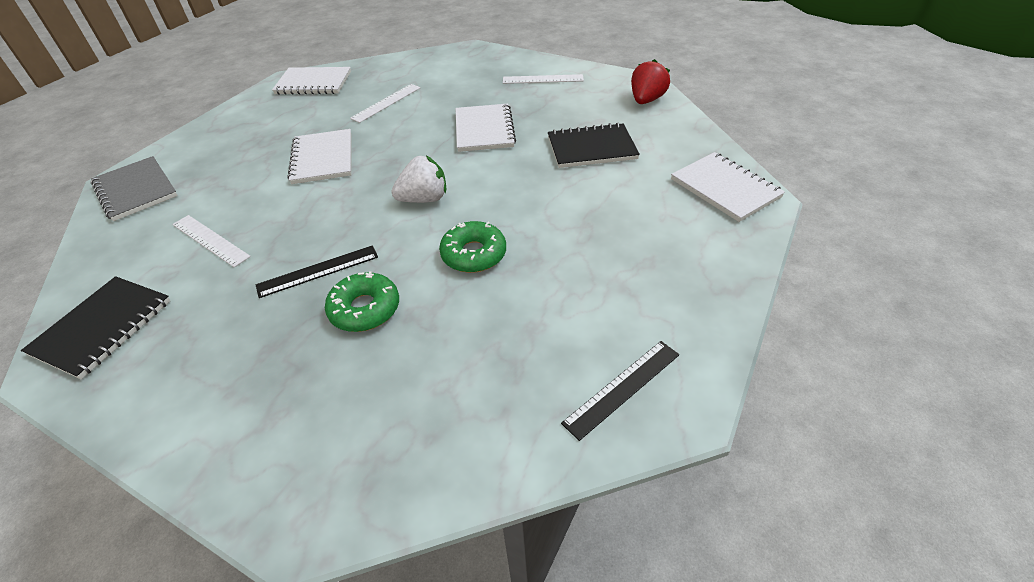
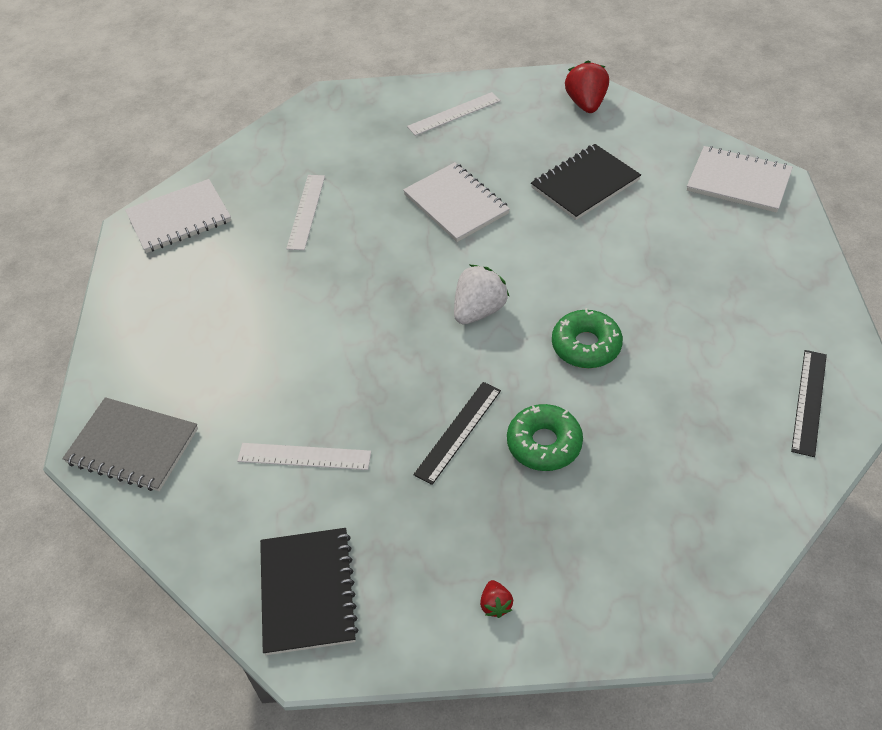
camera: 30 degrees left, 5 degrees up
white notebook [287,129,351,184] -> none
none -> red strawberry [480,580,513,618]

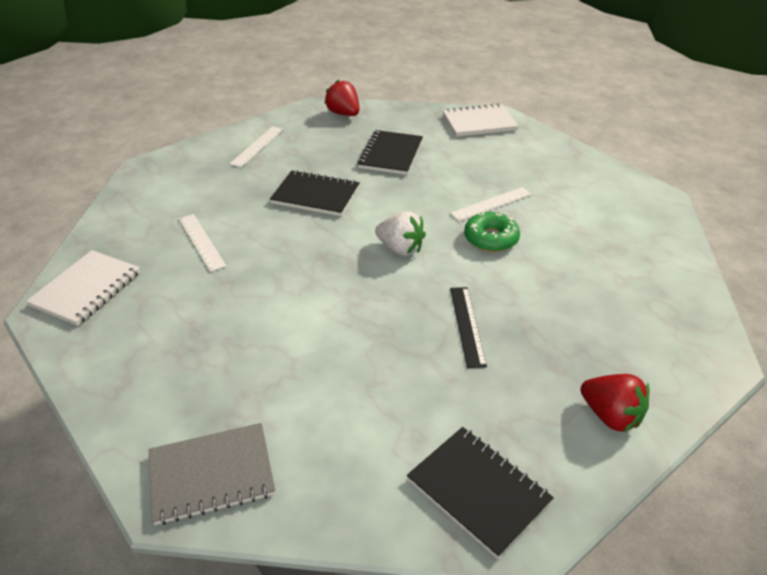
camera: 40 degrees left, 10 degrees down
white ruler [237,443,371,470] -> white ruler moved to [450,187,532,221]
white notebook [403,162,510,242] -> black notebook [270,170,360,216]
white strawberry [454,265,510,325] -> white strawberry turned 120 degrees clockwise [375,211,426,256]
red strawberry [480,580,513,618] -> red strawberry [581,374,649,433], size x2.00
green donut [507,404,583,471] -> none
black ruler [791,350,827,457] -> none

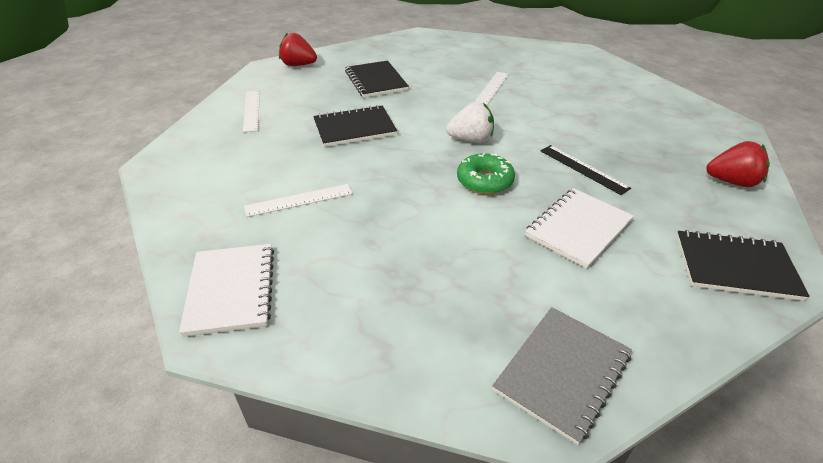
camera: 35 degrees left, 0 degrees up
white ruler [179,214,226,272] -> white ruler turned 45 degrees counterclockwise [244,184,353,217]
white notebook [443,104,519,137] -> white notebook moved to [525,188,634,269]
green donut [464,212,520,252] -> green donut moved to [457,153,515,194]

